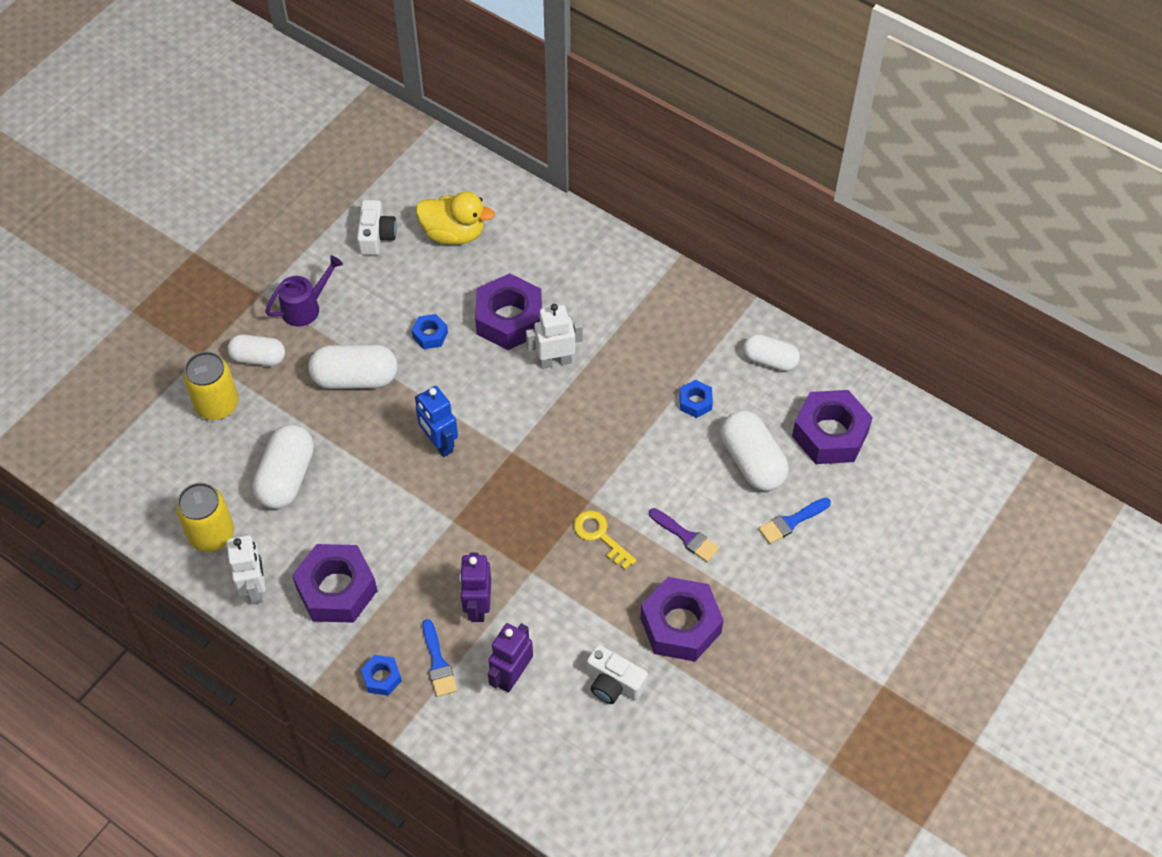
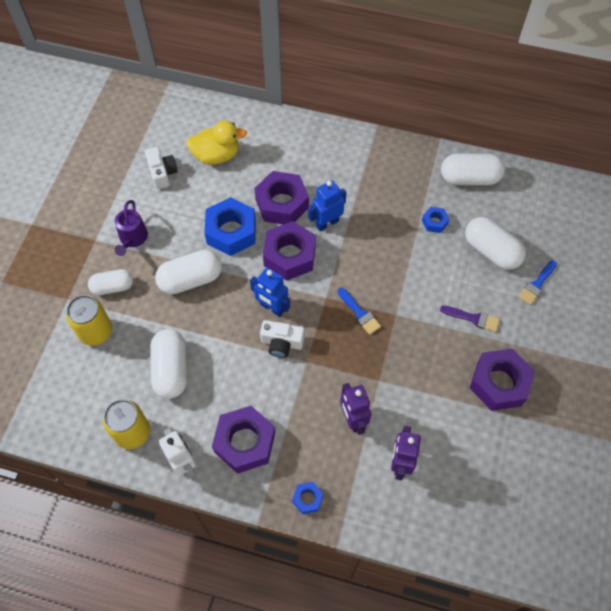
camera: 20 degrees left, 5 degrees up
purple watering can [265,256,343,327] -> purple watering can turned 150 degrees clockwise [115,200,148,256]
blue nut [412,314,448,349] -> blue nut [204,197,256,256], size x2.08
blue brush [423,619,457,697] -> blue brush moved to [338,288,381,335]
white robot [526,304,583,369] -> blue robot [308,180,347,231]
yellow key [574,510,637,569] -> none
white camera [587,645,648,704] -> white camera moved to [260,320,305,358]
white capsule [743,334,800,371] -> white capsule [441,153,505,185], size x1.52
purple nut [792,390,873,464] -> purple nut moved to [263,221,316,281]

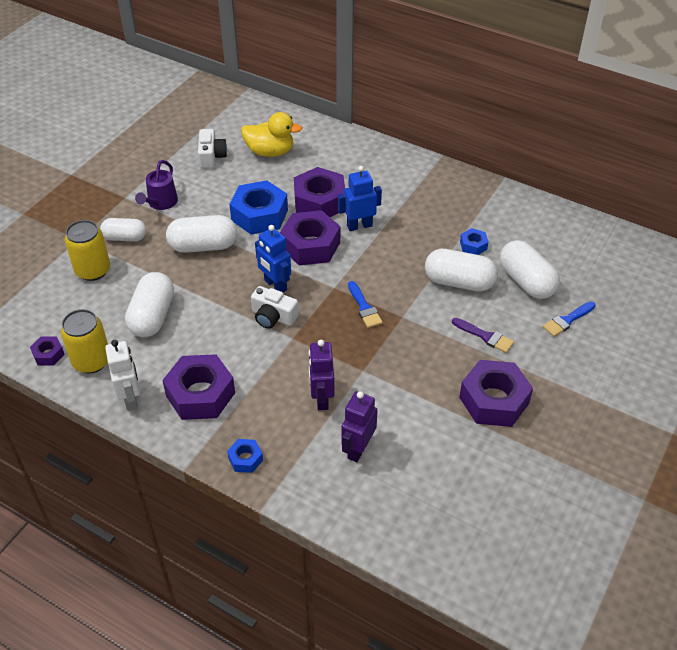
camera: 15 degrees right, 15 degrees down
white capsule [441,153,505,185] -> white capsule moved to [425,249,498,292]
none -> purple nut [30,337,65,366]

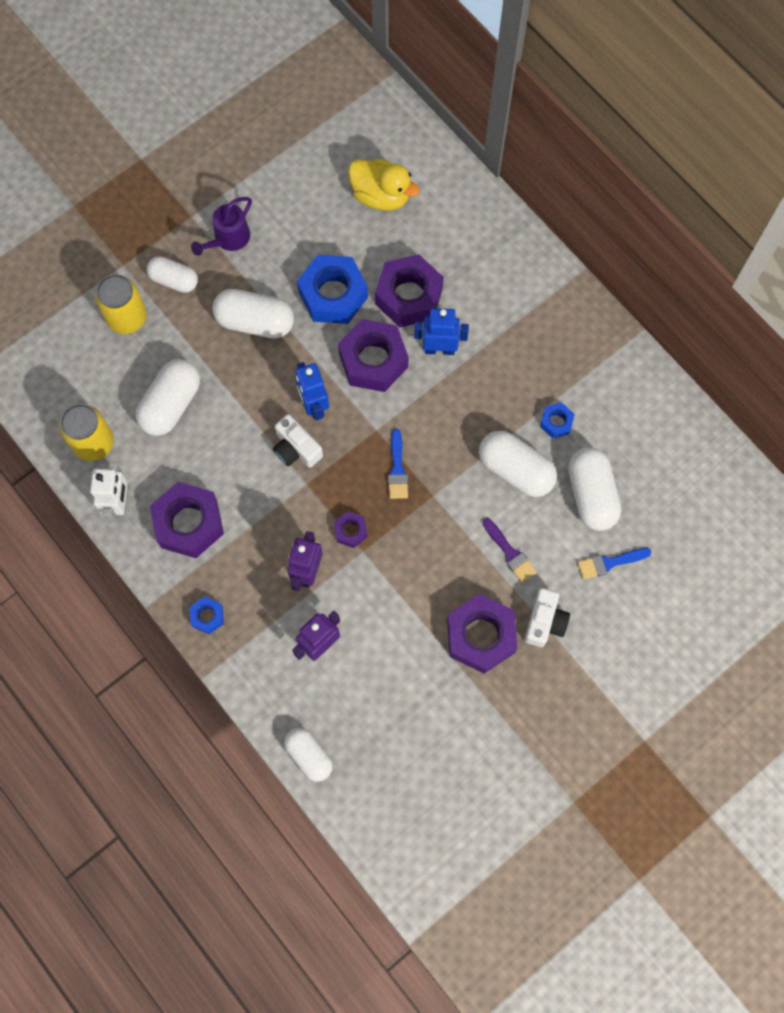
camera: 20 degrees right, 25 degrees up
purple nut [30,337,65,366] -> purple nut moved to [334,511,368,548]
white camera [198,129,227,168] -> white camera moved to [524,588,570,647]
none -> white capsule [284,728,332,782]

